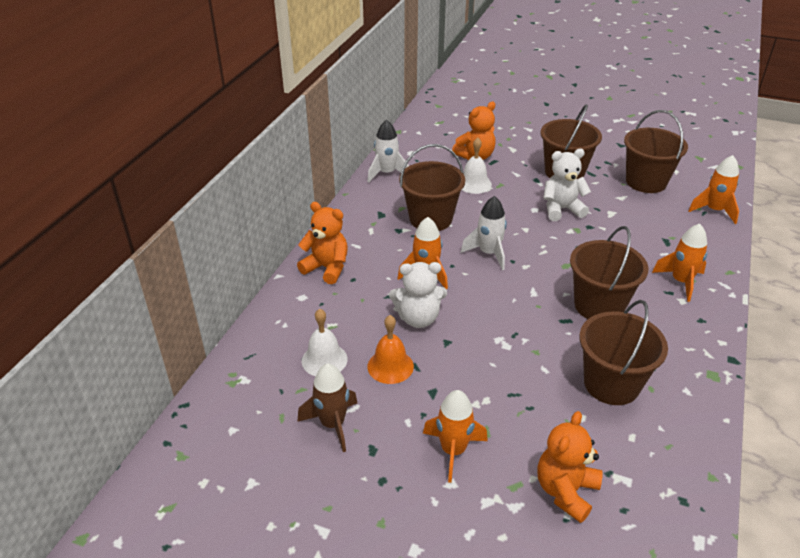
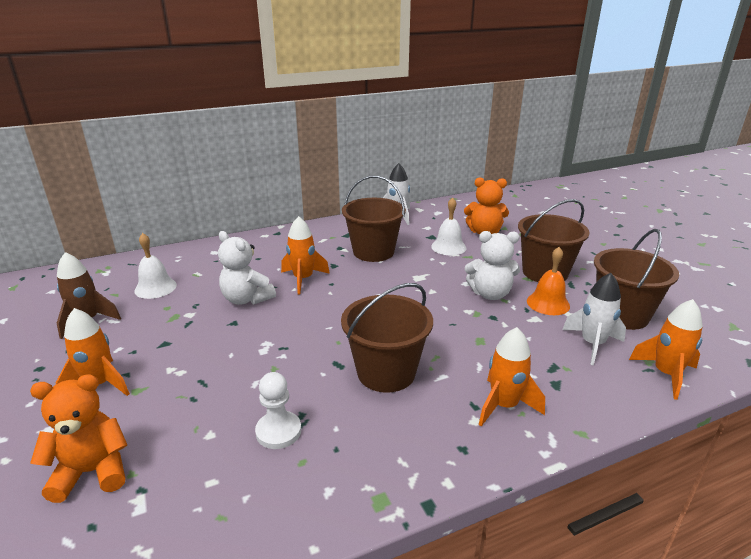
camera: 45 degrees right, 10 degrees down
orange teddy bear [297,202,348,284] -> none
orange bell [367,315,414,384] -> orange bell moved to [527,247,570,315]
white rocket [461,196,507,270] -> white rocket moved to [562,273,626,365]
white teddy bear [544,149,591,221] -> white teddy bear turned 150 degrees clockwise [465,231,520,300]
brown bucket [579,300,668,405] -> white pawn [255,372,301,449]

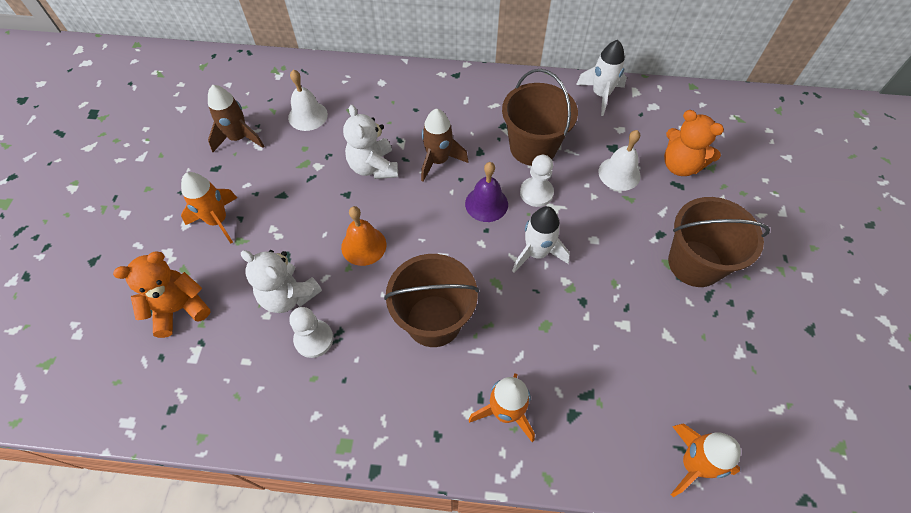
camera: 30 degrees right, 30 degrees up
orange teddy bear [30,374,127,503] -> orange teddy bear turned 45 degrees counterclockwise [113,251,210,338]
orange rocket [281,216,330,294] -> brown rocket [421,109,468,181]
white teddy bear [465,231,520,300] -> white teddy bear moved to [241,250,322,313]
orange bell [527,247,570,315] -> orange bell moved to [341,206,386,266]
white rocket [562,273,626,365] -> white rocket moved to [512,206,570,272]
brown bucket [594,229,679,330] -> none
none -> purple bell [465,162,508,222]
none -> white pawn [520,155,554,207]

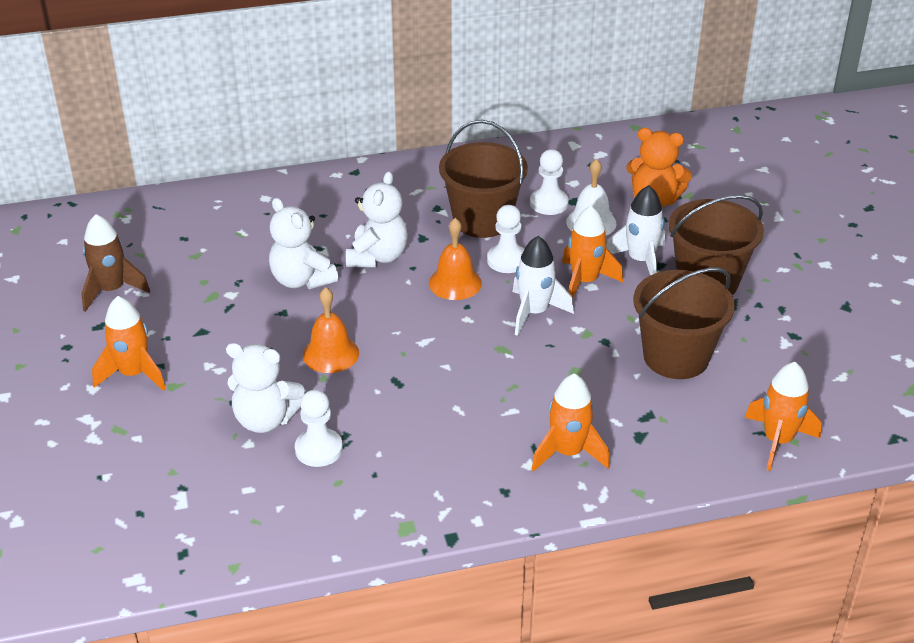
camera: 20 degrees left, 20 degrees down
orange teddy bear [113,251,210,338] -> none
white bell [288,70,328,131] -> none
brown bucket [384,254,479,347] -> brown bucket moved to [633,268,735,379]
brown rocket [421,109,468,181] -> white teddy bear [346,171,408,267]
purple bell [465,162,508,222] -> orange bell [429,218,482,300]
white rocket [576,40,627,116] -> white rocket moved to [606,185,665,275]
none -> white pawn [530,149,569,215]
none -> orange rocket [562,206,623,299]

